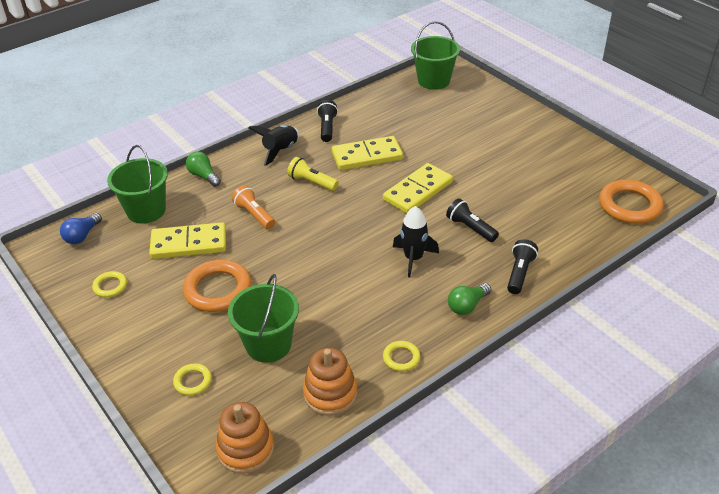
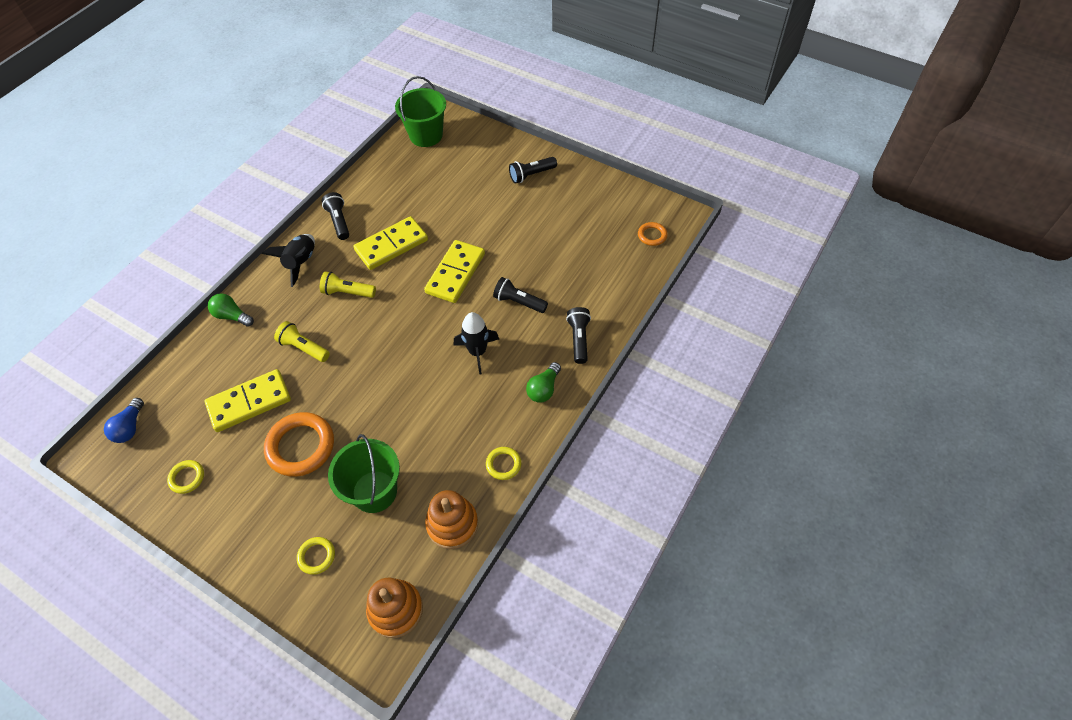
camera: 20 degrees left, 15 degrees up
green bucket [107,145,168,224] -> none
orange flashlight [232,185,275,229] -> yellow flashlight [274,321,330,362]
orange ring [599,179,664,224] -> orange ring [638,222,667,246], size x0.51
none -> black flashlight [509,157,557,184]

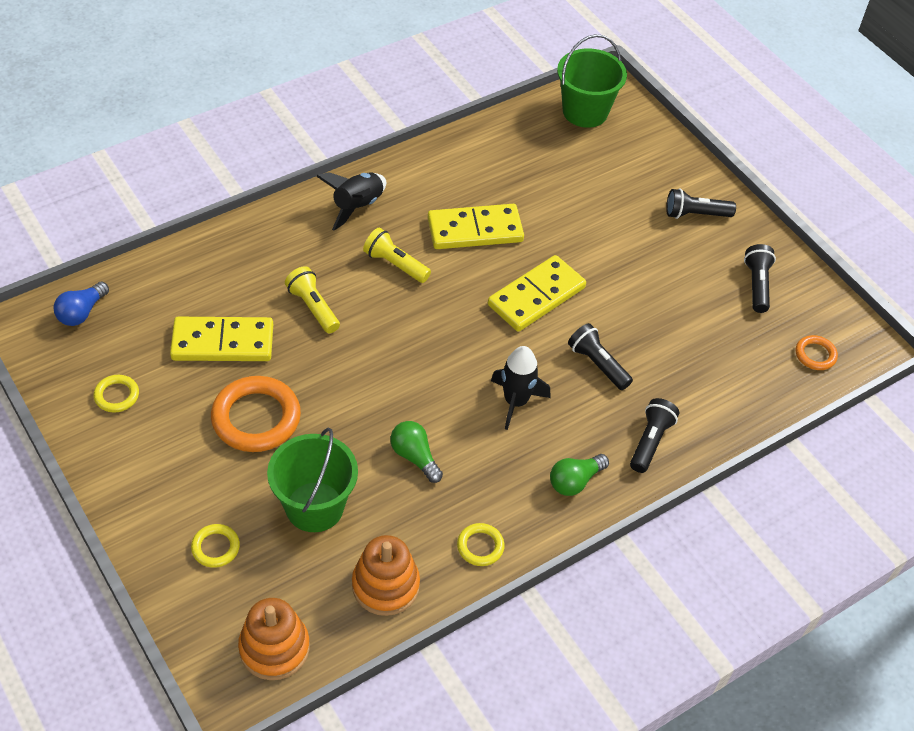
camera: 20 degrees right, 5 degrees down
green light bulb [208,293,254,327] -> green light bulb moved to [390,421,443,483]
black flashlight [322,192,349,240] -> black flashlight moved to [744,244,776,313]

